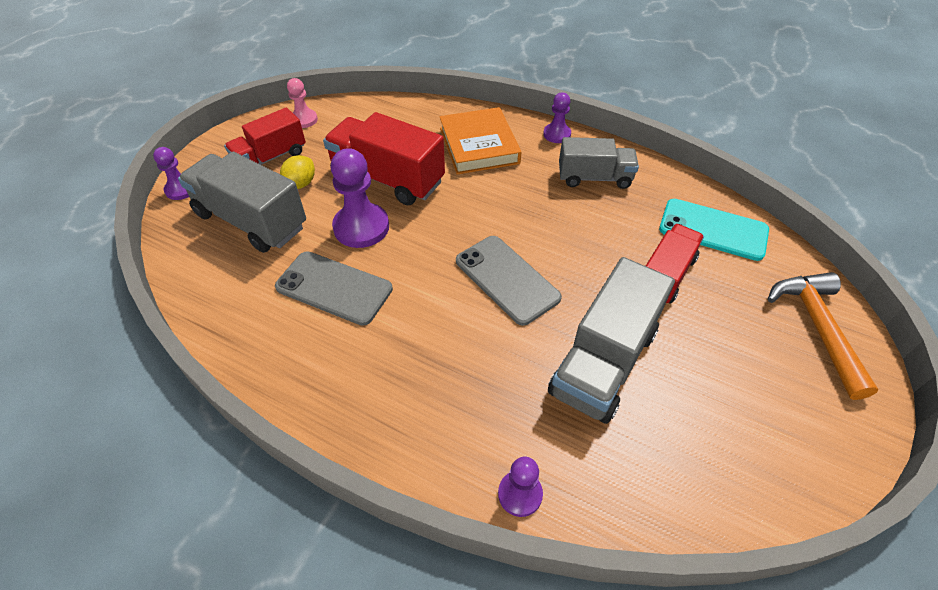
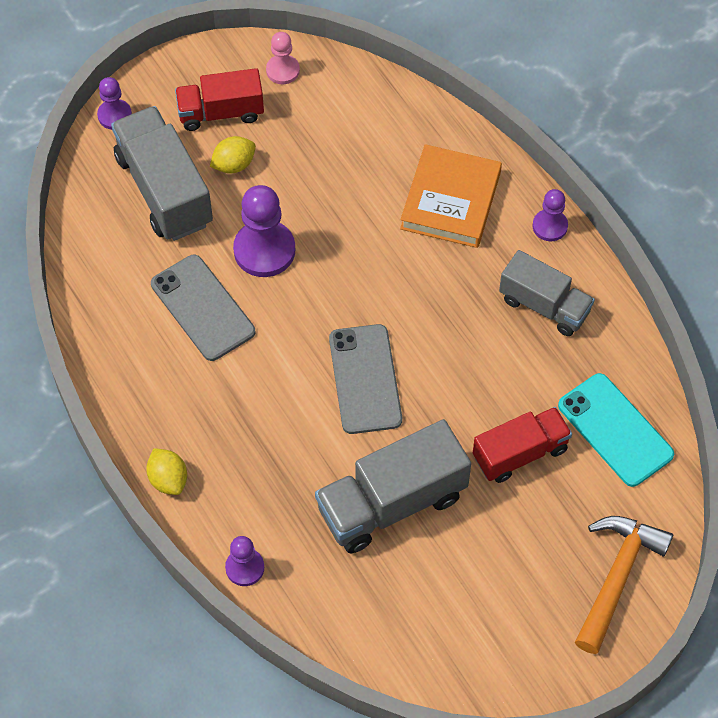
camera: 30 degrees right, 10 degrees up
red truck [323,112,445,205] -> none
none -> yellow lemon [146,448,187,495]

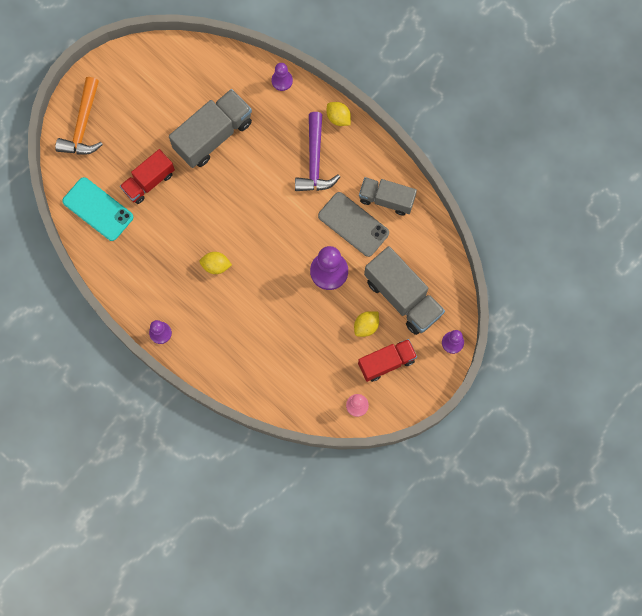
camera: 165 degrees right, 15 degrees up
grey phone [329,324,402,434] -> none
orange book [400,144,502,248] -> none
grey truck [499,250,595,336] -> grey truck moved to [359,177,417,215]
none -> yellow lemon [199,252,232,274]
none -> purple hammer [295,112,340,191]

